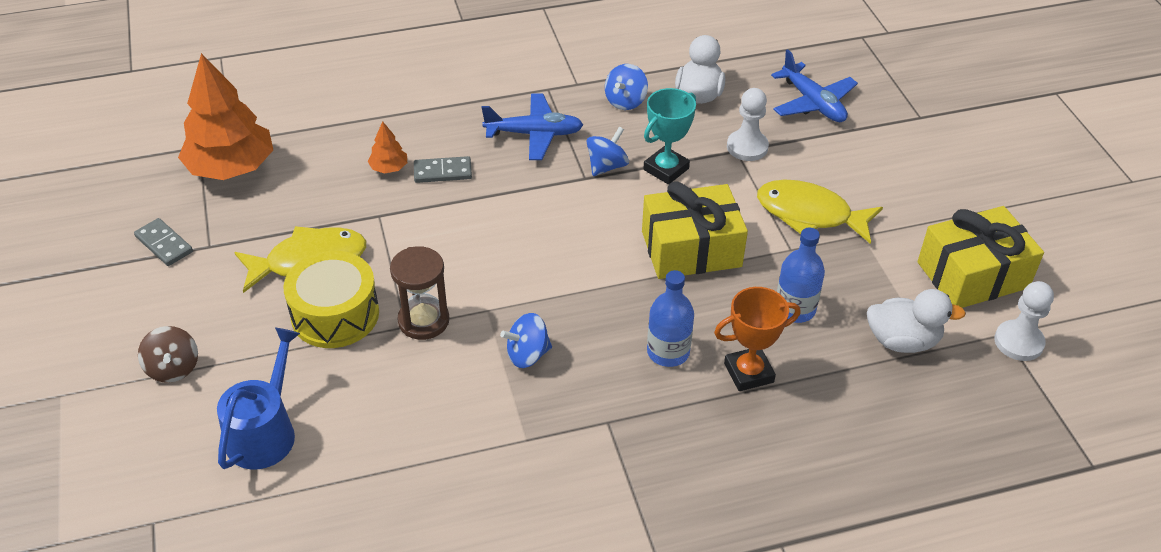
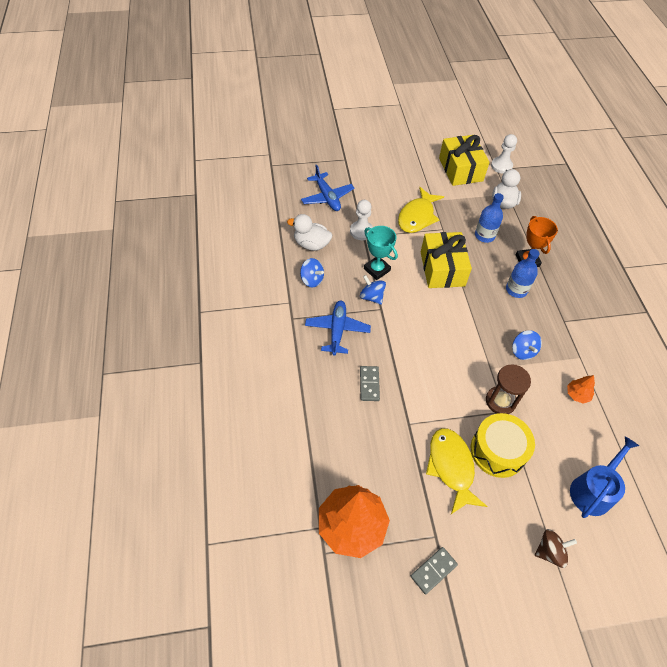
camera: 85 degrees left, 10 degrees up
blue watering can [217,328,300,470] -> blue watering can turned 105 degrees clockwise [570,436,639,518]
orange tree [368,121,407,173] -> orange tree moved to [567,375,595,404]
blue plane [771,49,858,122] -> blue plane turned 90 degrees clockwise [301,165,355,211]

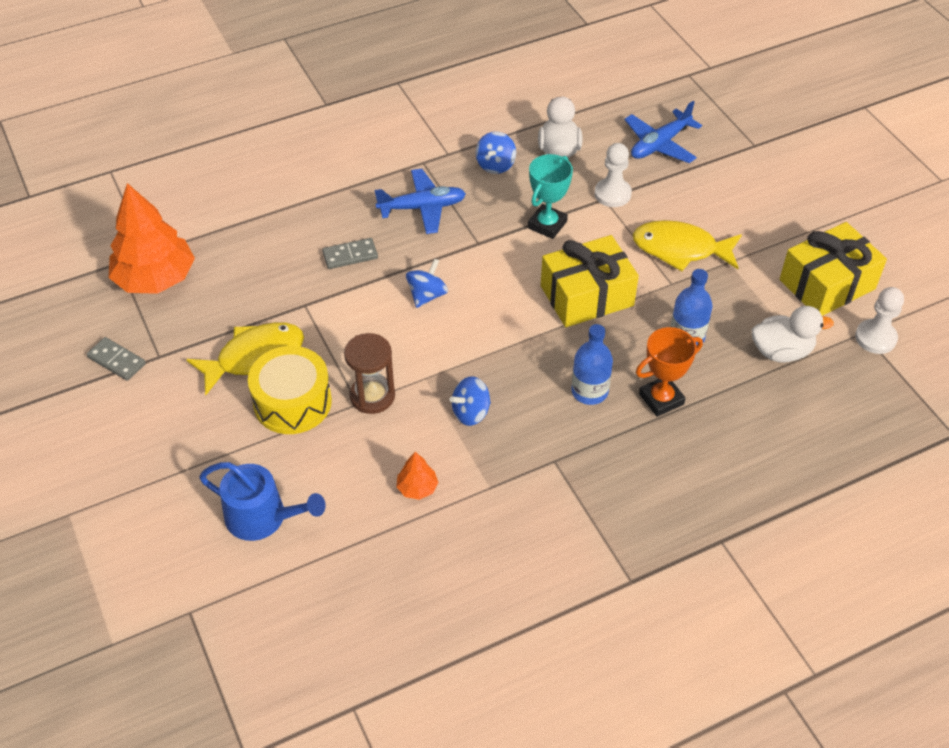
camera: 75 degrees right, 5 degrees down
blue spinning top [360,275,386,305] -> blue spinning top moved to [406,259,448,308]
brown spinning top [535,529,577,568] -> none

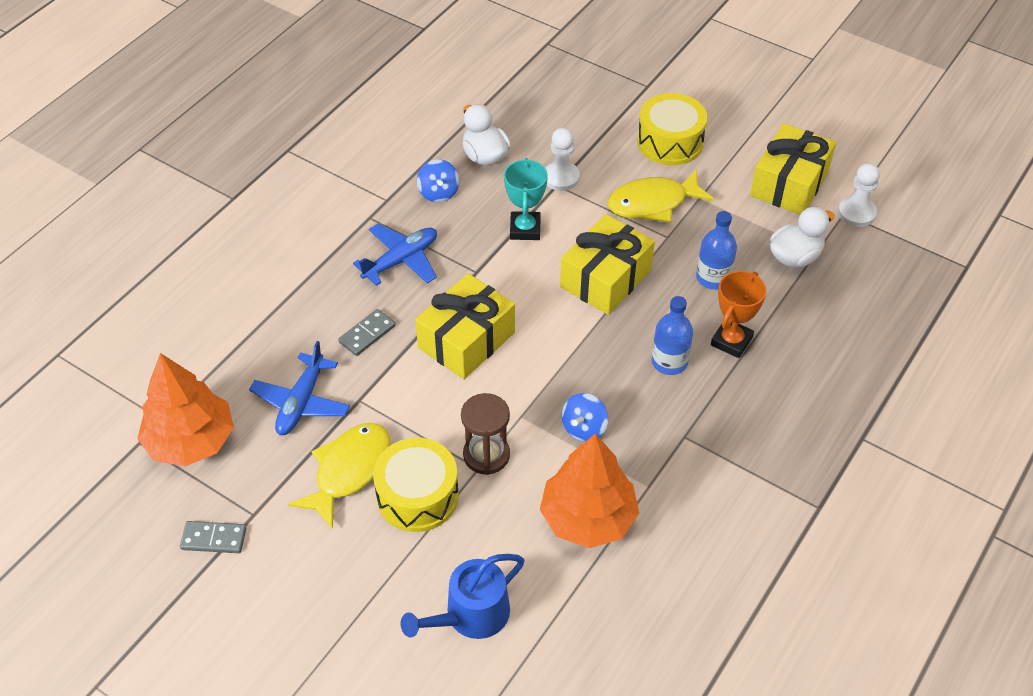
camera: 30 degrees left, 0 degrees up
blue watering can [199,462,326,541] -> blue watering can turned 150 degrees clockwise [401,554,524,639]
orange tree [396,452,438,500] -> orange tree [540,433,639,548], size x2.31
blue spinning top [406,259,448,308] -> yellow gift [415,274,515,379]
blue plane [624,101,702,163] -> blue plane moved to [249,341,350,435]
none -> yellow drum [637,93,707,165]

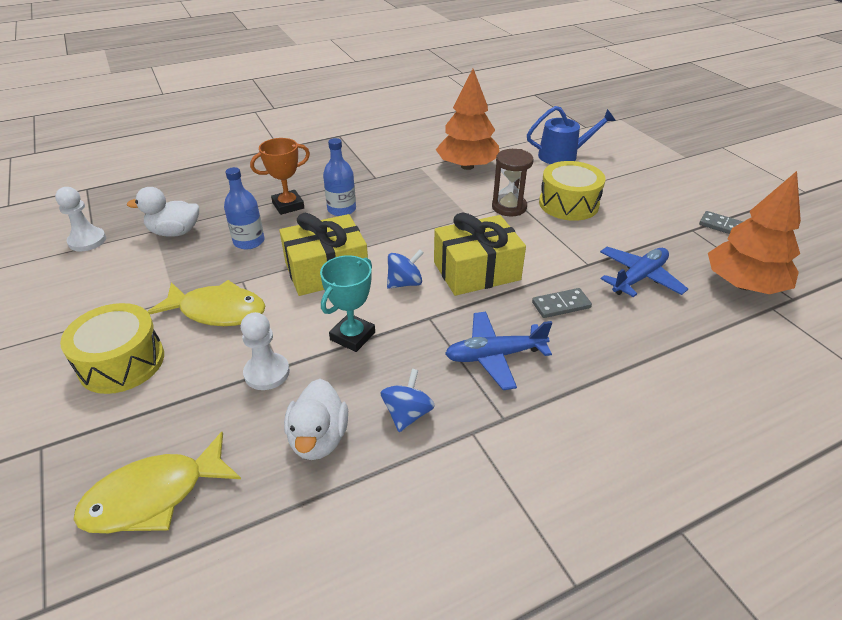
camera: 150 degrees left, 10 degrees down
yellow fish [288,423,390,529] -> yellow fish moved to [73,432,241,533]
blue spinning top [562,393,608,442] -> blue spinning top moved to [387,250,423,289]
yellow gift [750,123,836,215] -> none

